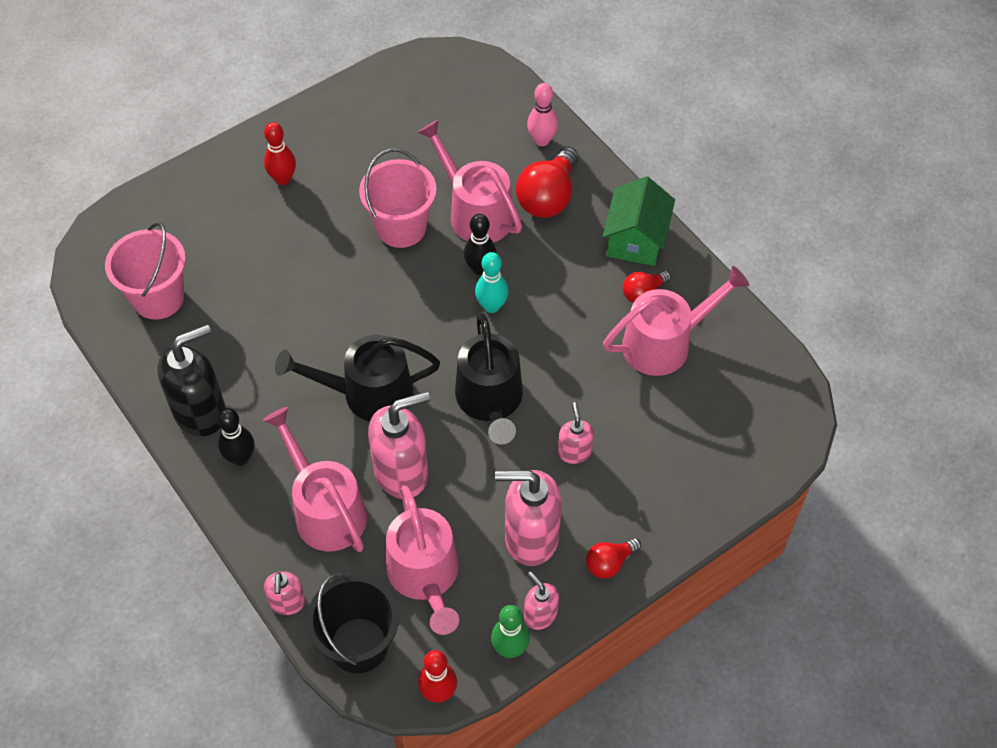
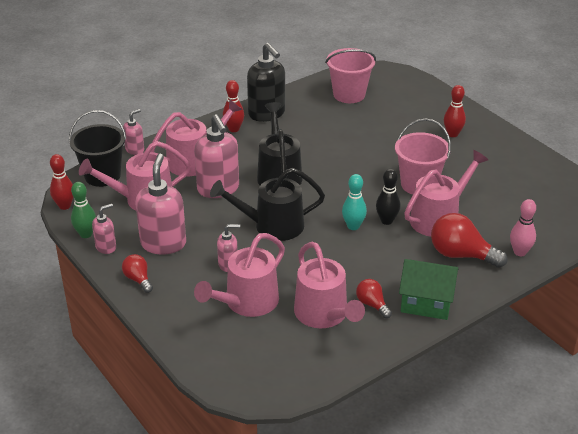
camera: 90 degrees right, 20 degrees down
black bowling pin [217,408,254,466] -> red bowling pin [223,80,244,132]
pink soap dispenser [264,571,306,615] -> pink soap dispenser turned 135 degrees clockwise [123,109,144,155]
none -> pink watering can [194,233,285,317]

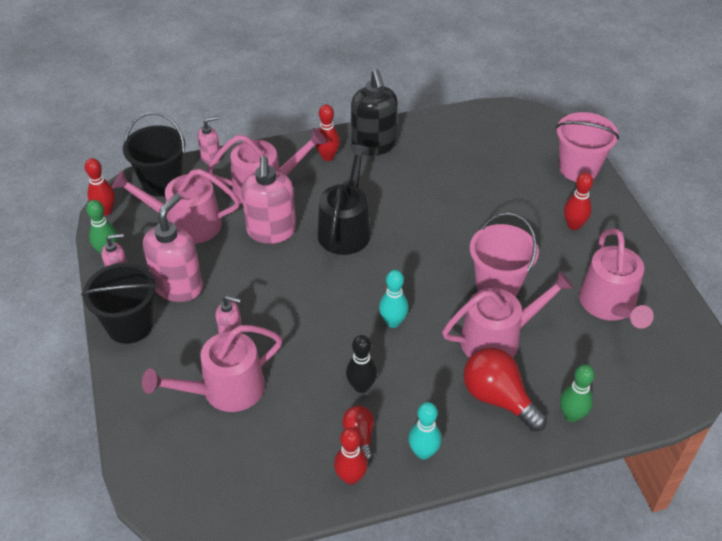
camera: 20 degrees right, 10 degrees up
red light bulb [122,254,153,293] -> black bucket [81,263,157,344]
black watering can [210,168,325,241] -> none
pink watering can [294,242,365,328] -> pink watering can moved to [579,228,654,329]
pink bucket [325,48,376,103] -> pink bucket moved to [556,112,619,182]
black bowling pin [376,169,400,225] -> black bowling pin moved to [346,335,377,393]
green house [399,259,458,320] -> turquoise bowling pin [408,402,442,459]
pink bowling pin [510,199,536,256] -> green bowling pin [560,364,595,422]
none -> red bowling pin [334,427,368,485]

